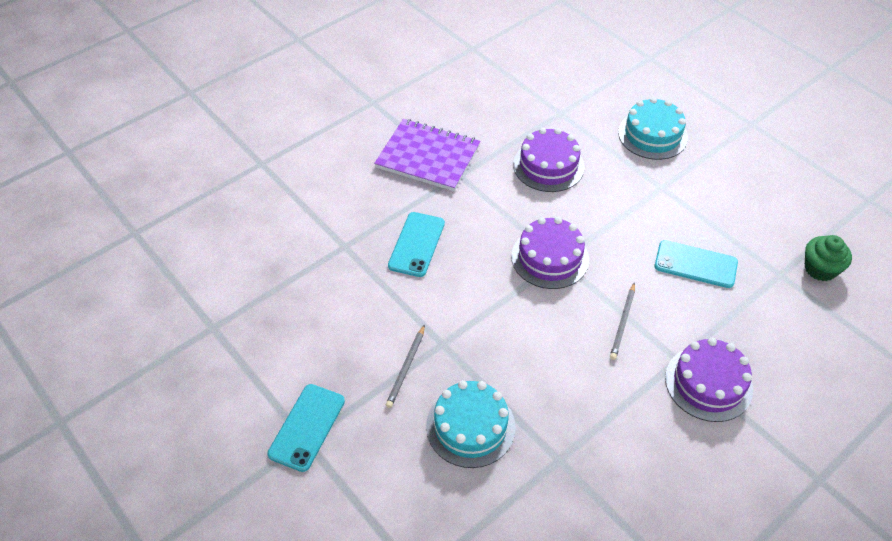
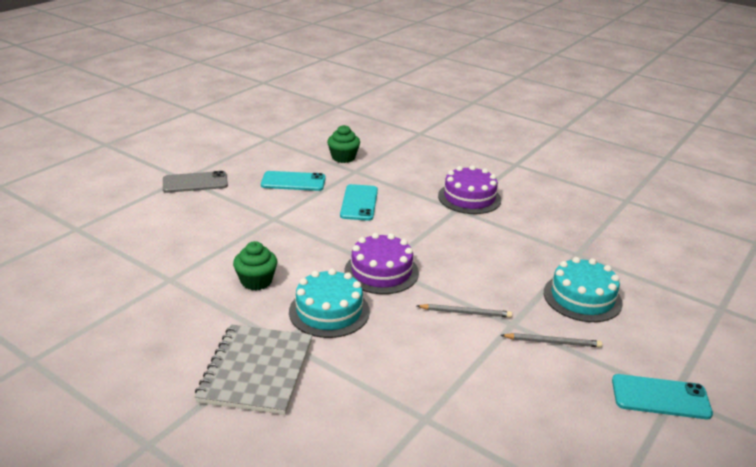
camera: 105 degrees left, 20 degrees down
purple notebook [374,119,481,191] -> grey notebook [195,324,312,415]
turquoise phone [388,212,445,277] -> turquoise phone moved to [261,171,326,191]
purple cake [513,128,585,192] -> green cupcake [233,241,277,290]
grey pencil [610,282,635,360] -> grey pencil moved to [417,304,512,318]
turquoise cake [618,97,688,160] -> turquoise cake moved to [289,268,370,338]
none -> grey phone [163,171,228,193]

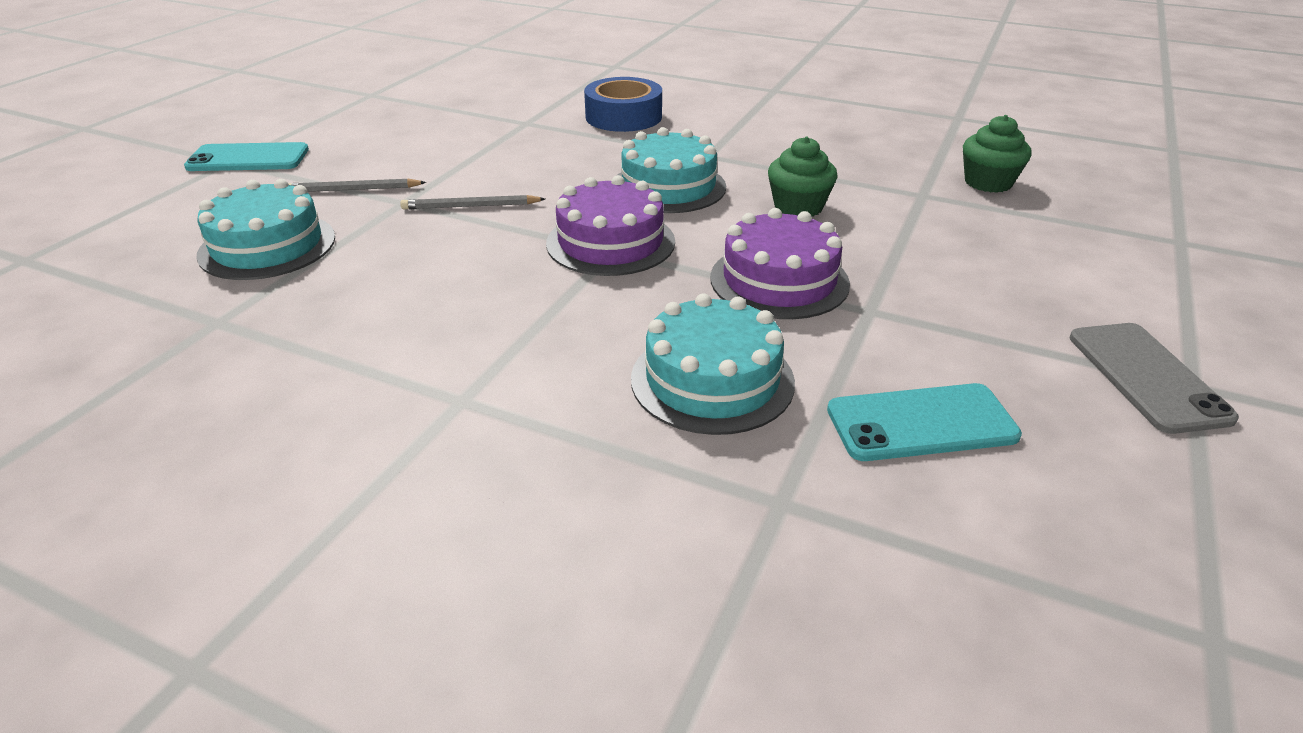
camera: 170 degrees right, 5 degrees up
grey phone [163,171,228,193] -> grey phone turned 75 degrees counterclockwise [1070,323,1239,434]
grey notebook [195,324,312,415] -> none
green cupcake [327,125,360,163] -> green cupcake moved to [963,115,1032,193]
turquoise phone [340,184,378,221] -> turquoise cake [631,293,795,435]
purple cake [438,165,501,214] -> purple cake moved to [710,208,850,319]
none -> blue tape [584,77,662,132]

